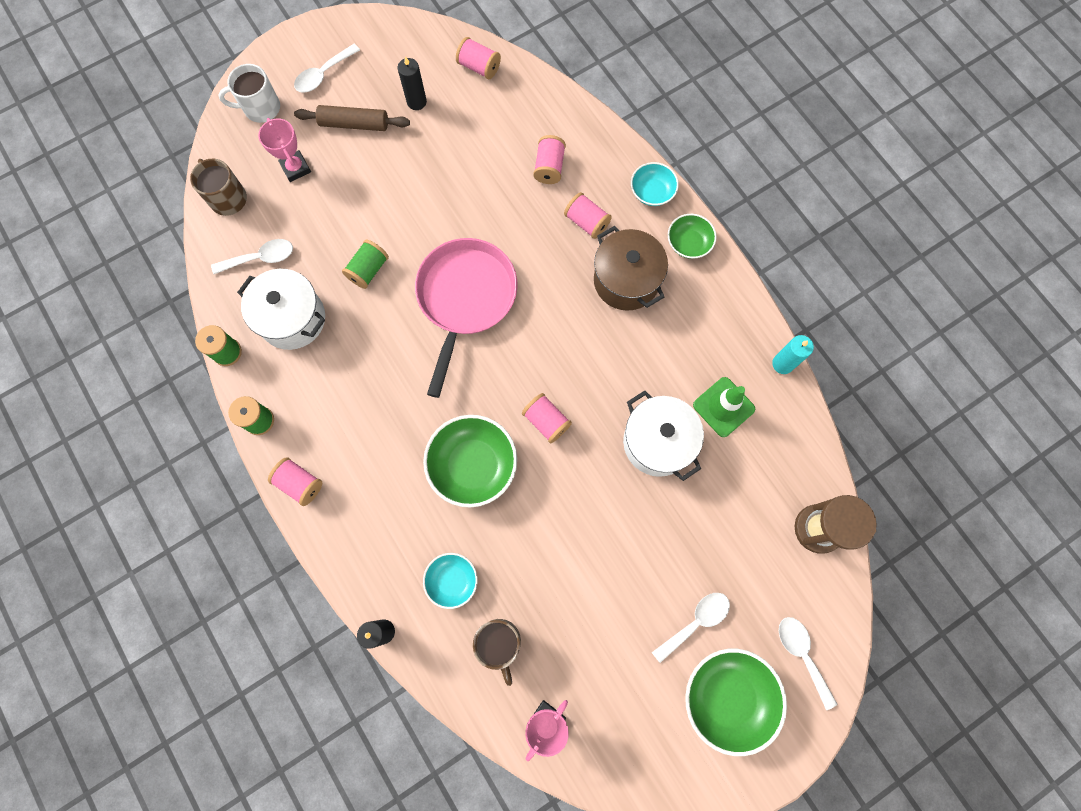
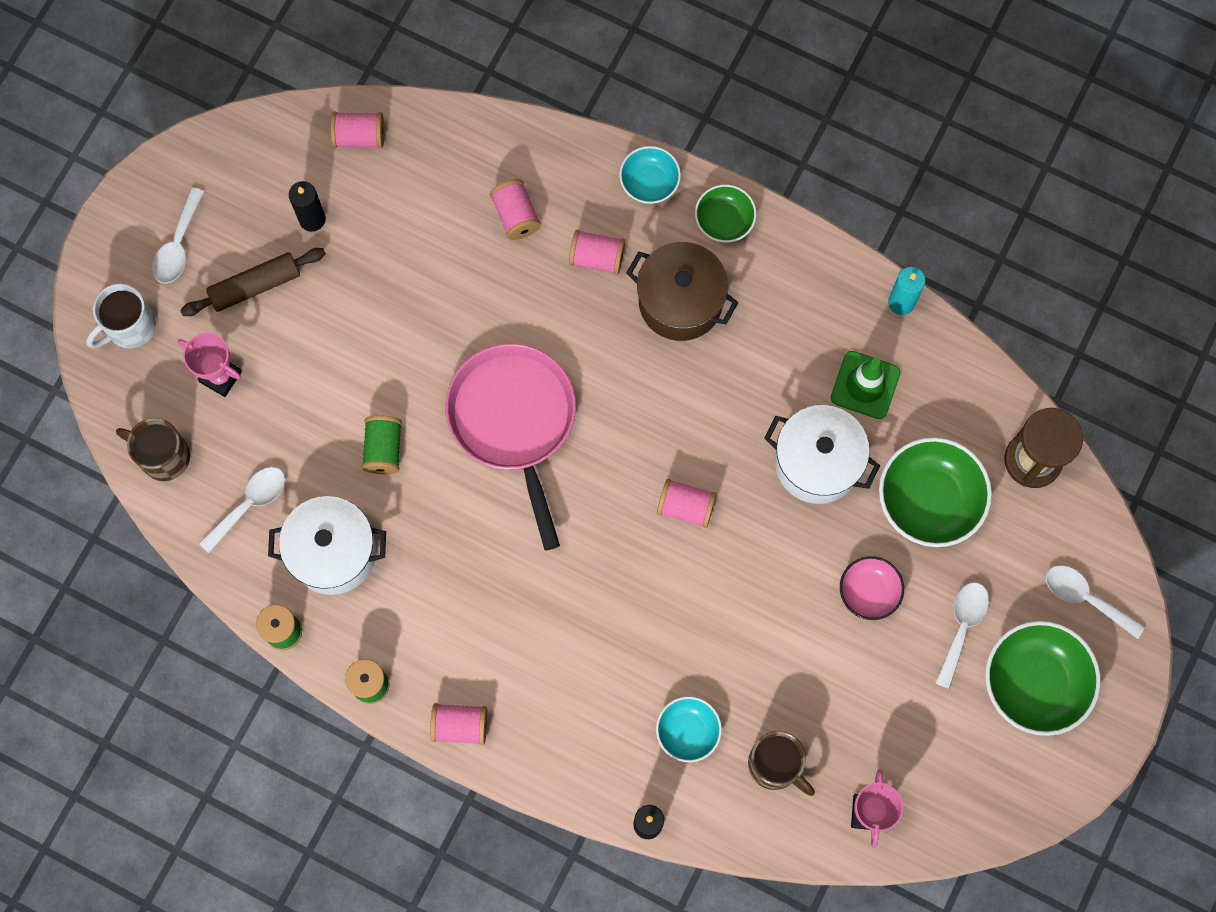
camera: 30 degrees left, 0 degrees up
green bowl [423,415,517,507] -> green bowl moved to [879,437,992,547]
none -> pink bowl [840,556,904,620]

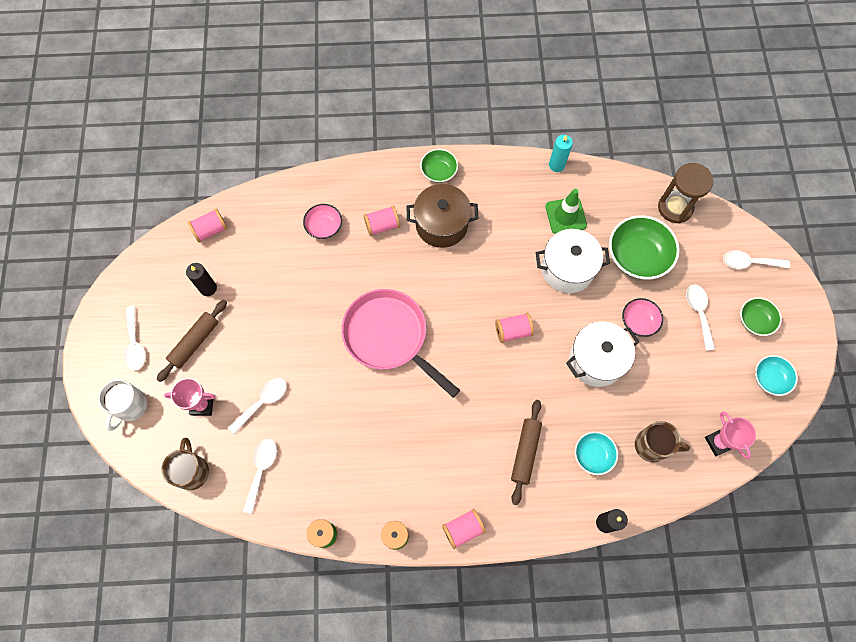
camera: 30 degrees left, 5 degrees down
brown mug [116,418,190,481] -> brown mug turned 90 degrees clockwise [161,438,209,490]
white pot [268,496,386,595] -> white pot moved to [566,321,639,387]
green spool [362,415,402,474] -> none
pink spool [490,179,541,240] -> pink bowl [303,204,342,239]
turquoise bowl [619,146,681,204] -> turquoise bowl moved to [755,355,798,396]
green bowl [985,621,1101,736] -> green bowl [740,297,782,336], size x0.57
none -> white spoon [228,378,287,434]
none -> brown rolling pin [511,400,542,505]

